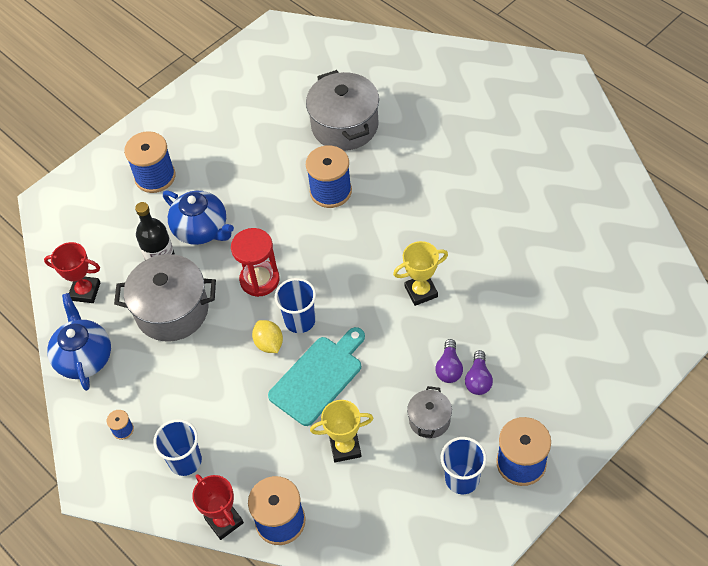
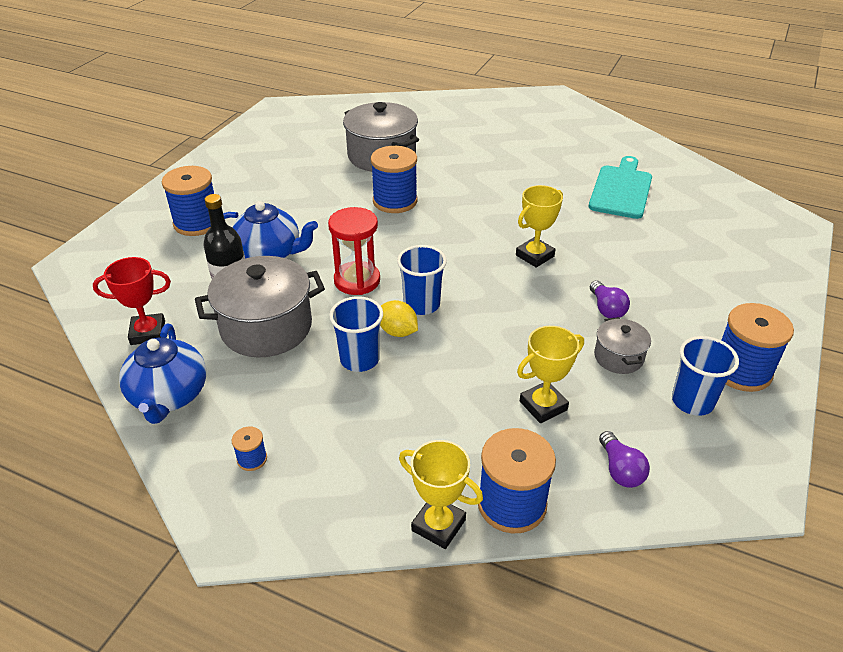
camera: 25 degrees left, 15 degrees down
blue teapot [47,293,111,391] -> blue teapot turned 150 degrees counterclockwise [119,324,206,424]
blue cup [153,419,202,476] -> blue cup moved to [329,296,383,372]
red trophy [192,474,244,540] -> yellow trophy [399,440,483,549]
turquoise cutting board [268,327,365,426] -> turquoise cutting board moved to [589,156,652,219]
purple light bulb [465,350,493,395] -> purple light bulb moved to [599,431,650,488]

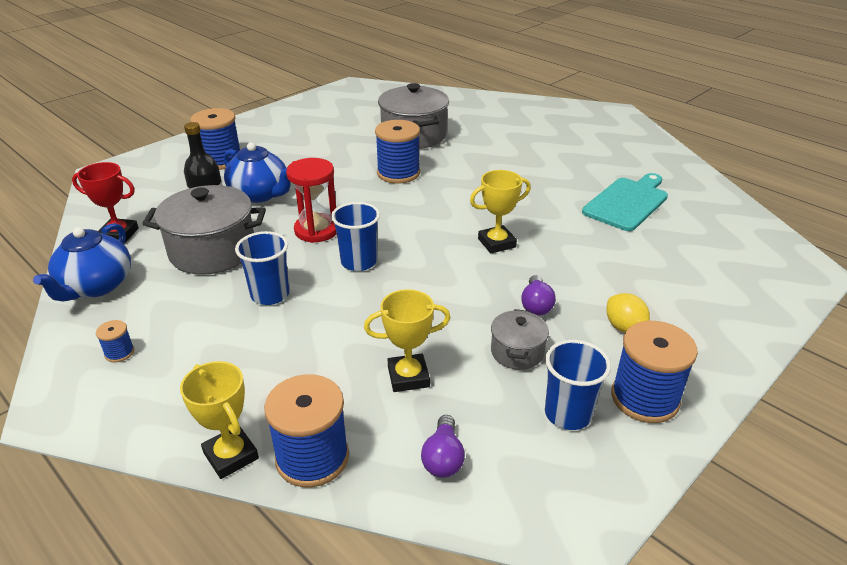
camera: 20 degrees right, 5 degrees down
yellow lemon [380,300,418,337] -> yellow lemon moved to [606,293,650,333]

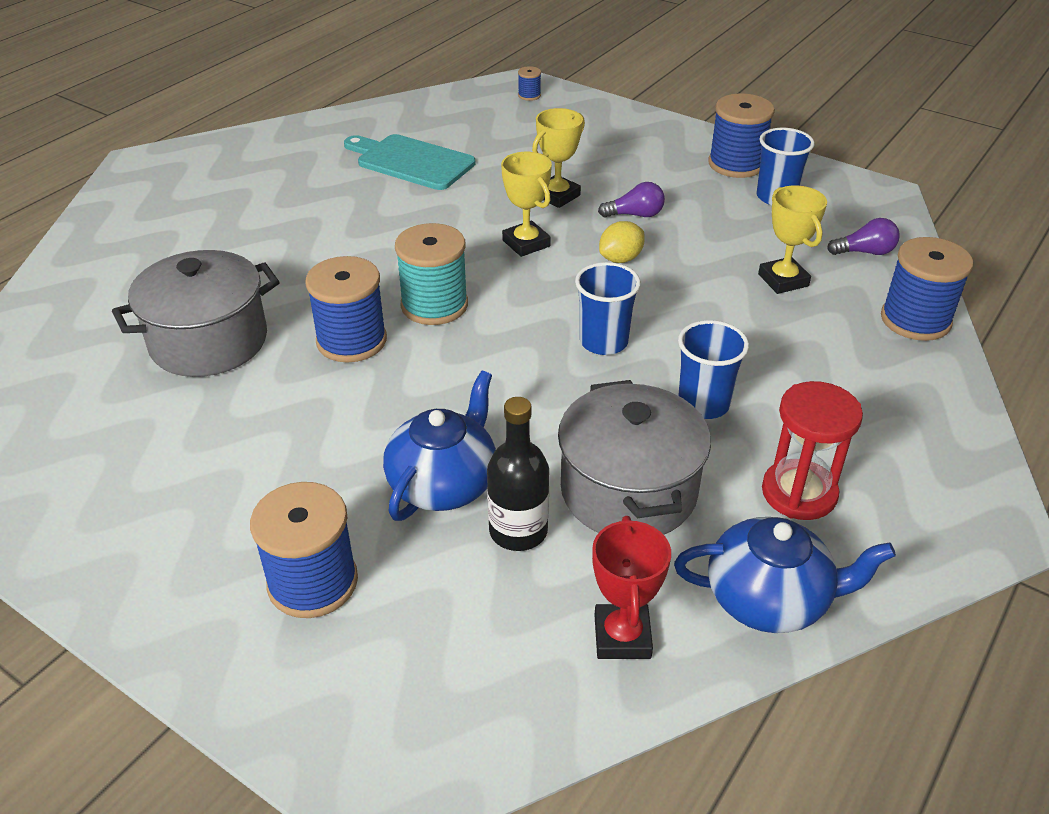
camera: 100 degrees left, 5 degrees up
blue spool [96,320,134,362] -> blue spool moved to [518,66,541,101]
yellow trophy [180,361,259,479] -> yellow trophy moved to [532,108,585,208]
red hourglass [286,158,337,243] -> red hourglass moved to [762,381,863,520]
grey pot [491,309,549,370] -> none
yellow lemon [606,293,650,333] -> yellow lemon moved to [599,221,645,263]
none -> turquoise spool [395,223,468,325]

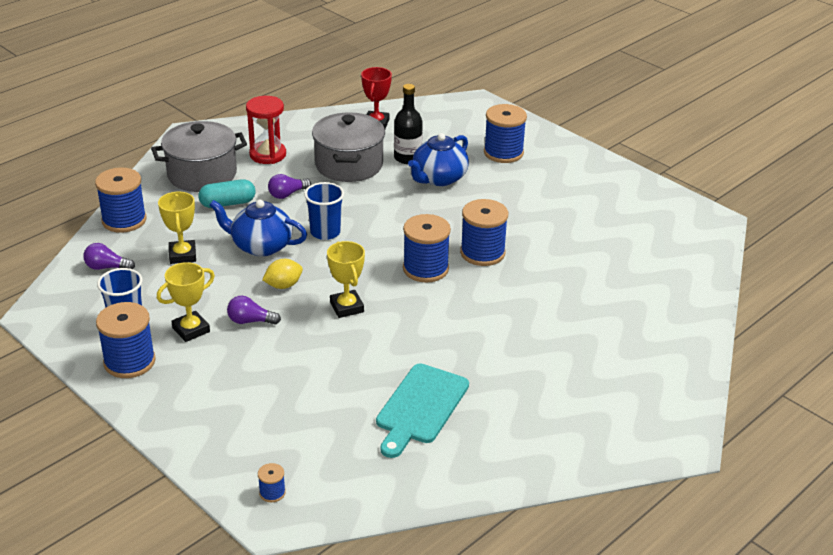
camera: 170 degrees left, 5 degrees down
grey pot [112,250,279,377] -> grey pot moved to [151,121,247,192]
turquoise cutting board [344,134,475,190] -> turquoise cutting board turned 75 degrees clockwise [376,363,469,458]
turquoise spool [395,223,468,325] -> blue spool [403,214,451,283]
yellow trophy [532,108,585,208] -> yellow trophy moved to [157,262,215,342]
blue teapot [674,517,896,633] -> blue teapot moved to [210,200,307,256]
blue cup [678,320,749,419] -> purple light bulb [268,174,311,199]
none -> turquoise capsule [198,179,256,208]

